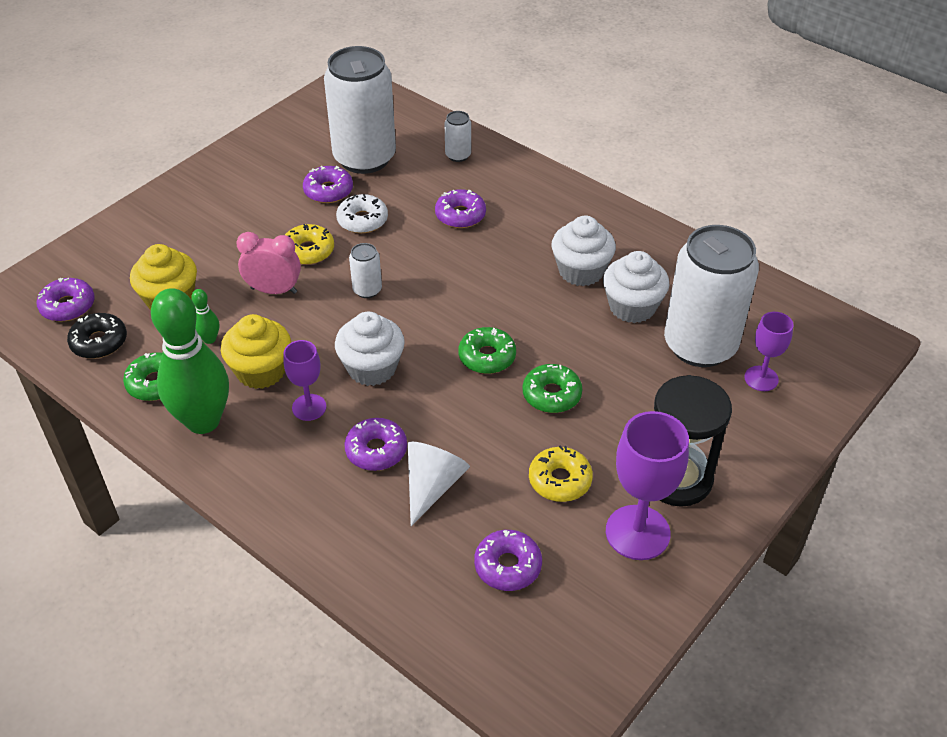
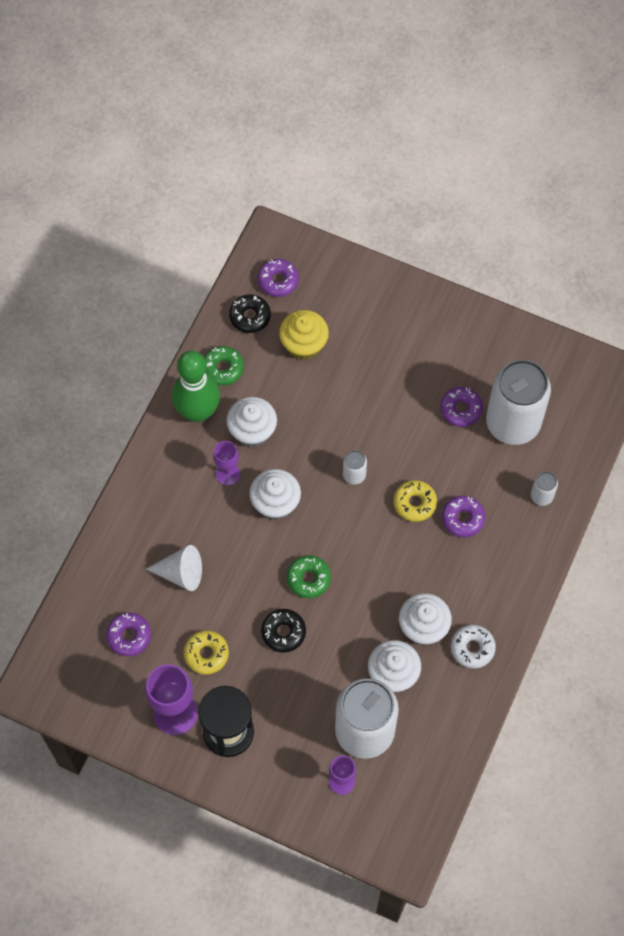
camera: 75 degrees right, 20 degrees up
green bowling pin [191,289,219,344] -> none
yellow cupcake [221,314,291,389] -> white cupcake [226,397,277,447]
pink clock [236,232,301,294] -> none
yellow donut [285,224,334,265] -> yellow donut moved to [394,480,437,522]
white donut [336,194,388,233] -> white donut moved to [451,625,496,669]
purple donut [344,418,407,471] -> none
green donut [523,364,583,413] -> black donut [261,609,306,653]

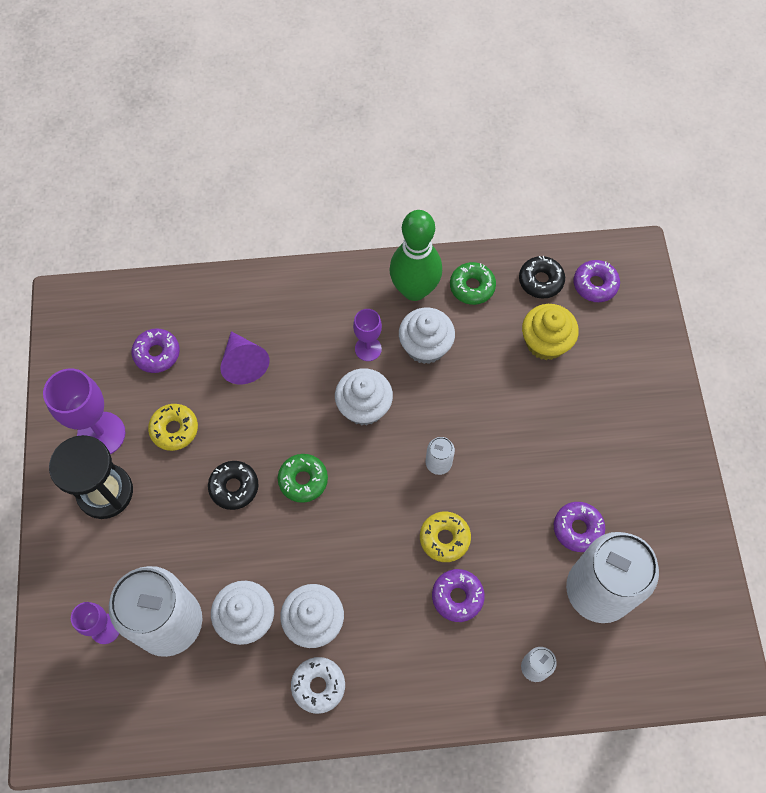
camera: 60 degrees right, 0 degrees up
white cone [146,545,202,591] -> purple cone [220,331,270,384]

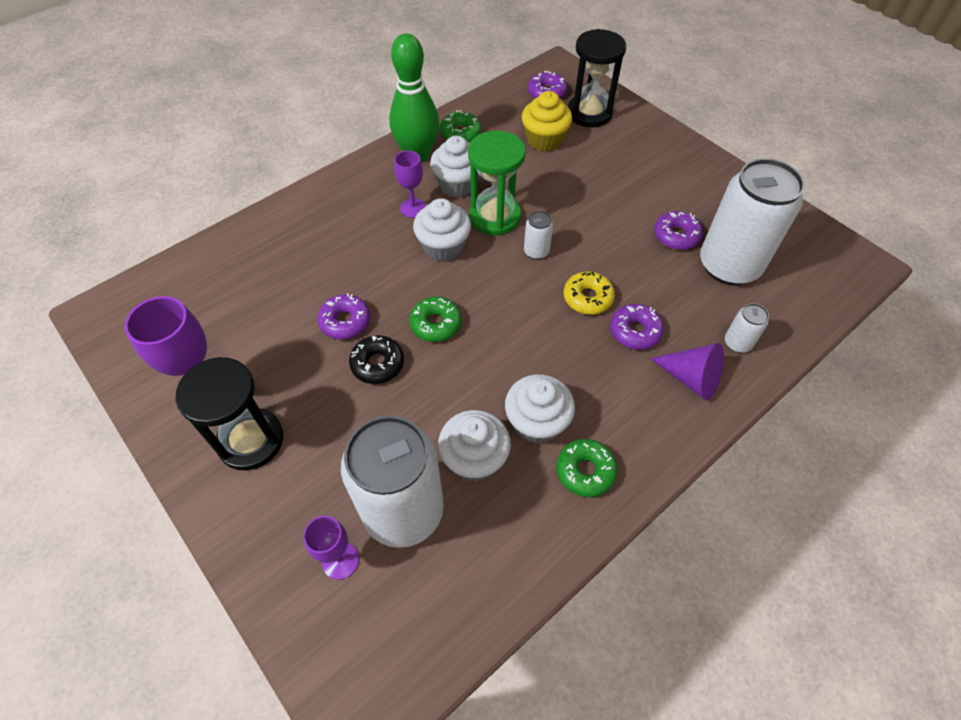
camera: 35 degrees left, 10 degrees down
purple donut [132,328,180,373] -> purple donut moved to [317,293,370,339]
yellow donut [148,404,198,451] -> none
purple cone [220,331,270,384] -> purple cone moved to [650,343,724,401]
white donut [291,657,345,714] -> green donut [557,439,618,497]
black donut [519,256,565,299] -> none
none -> green hourglass [468,130,526,235]
none -> black hourglass [568,29,626,127]

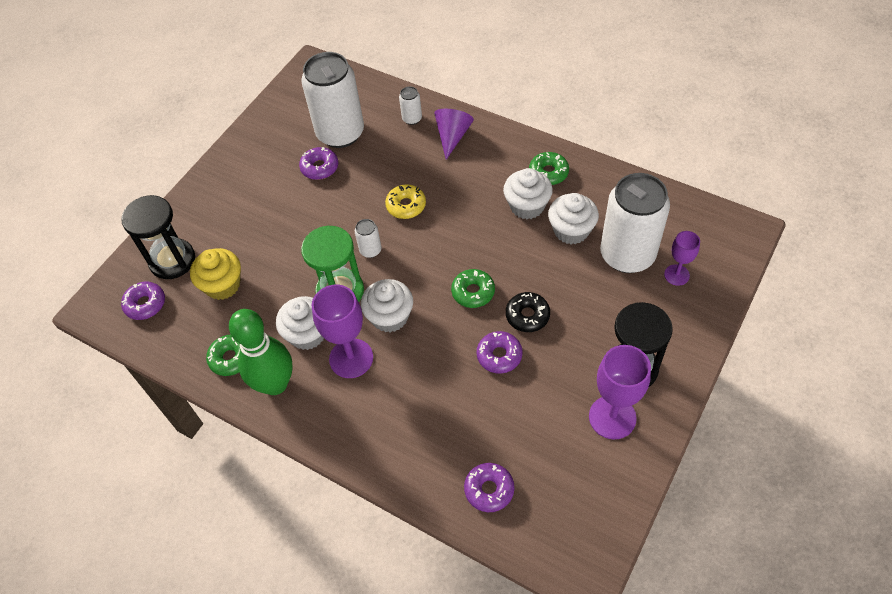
camera: 105 degrees left, 0 degrees up
purple goblet [394,150,426,218] -> purple goblet [312,285,373,378], size x1.72
purple donut [610,304,664,350] -> purple donut moved to [464,463,514,512]

